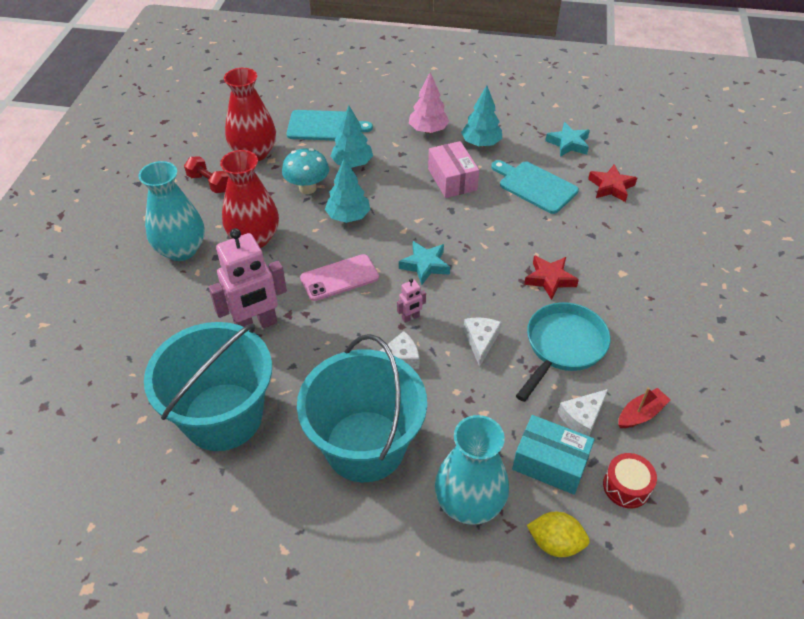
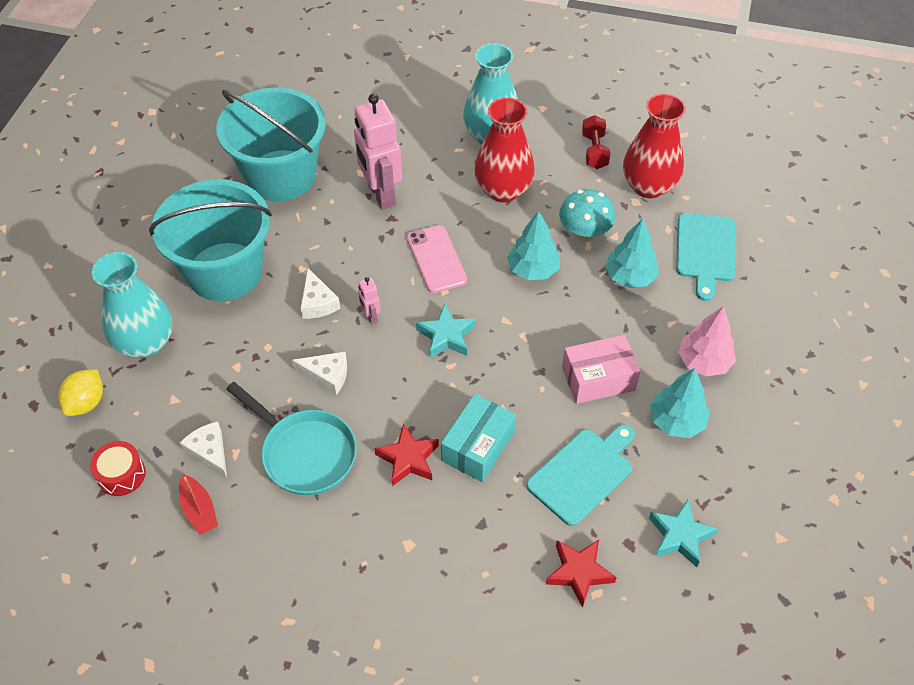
camera: 95 degrees right, 5 degrees up
red dumbbell [184,156,229,193] -> red dumbbell turned 45 degrees counterclockwise [582,115,610,169]
turquoise box [512,415,595,495] -> turquoise box moved to [441,394,516,482]

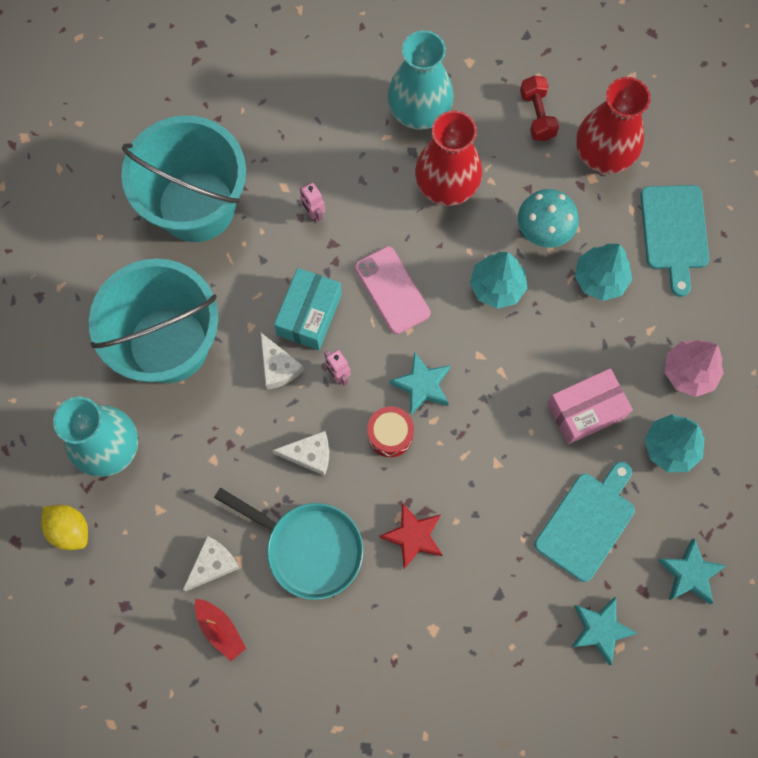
camera: 10 degrees left, 20 degrees up
yellow lemon [58,369,103,416] -> yellow lemon turned 60 degrees counterclockwise [41,505,88,550]
red drum [90,441,146,496] -> red drum moved to [367,406,414,457]
white cheese [180,422,227,479] -> white cheese turned 90 degrees clockwise [183,536,240,591]
pink robot [354,94,402,209] -> pink robot [300,183,325,223], size x0.44
turquoise box [441,394,516,482] -> turquoise box moved to [274,268,342,350]
red star [546,540,617,608] -> turquoise star [571,597,638,665]

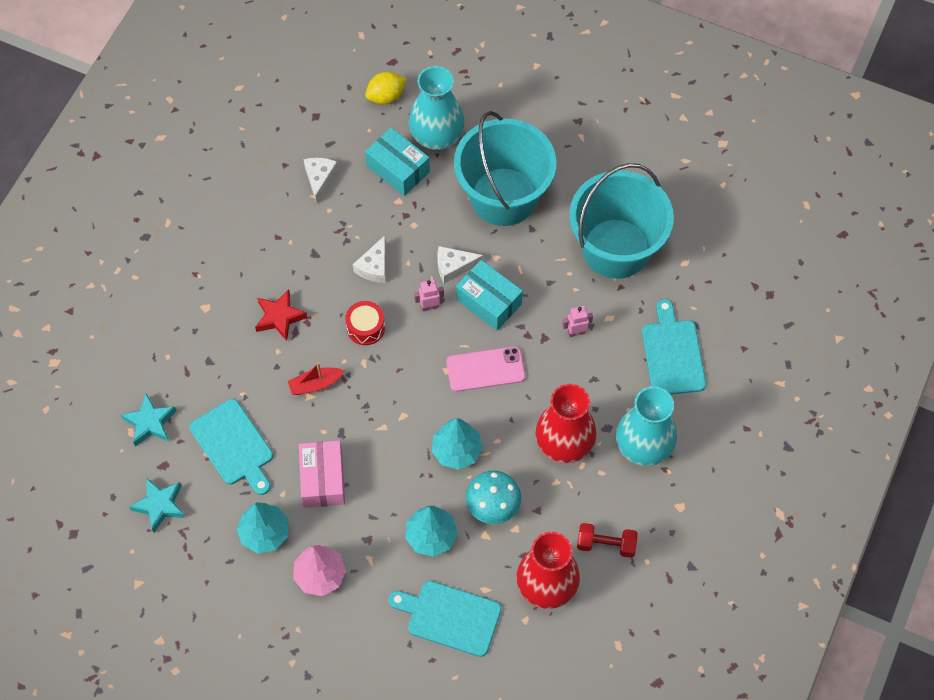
camera: 110 degrees right, 10 degrees down
white cheese [183,536,240,591] -> white cheese turned 150 degrees counterclockwise [303,158,338,204]
red boat [195,599,246,661] -> red boat moved to [288,363,344,395]
turquoise pan [214,488,363,600] -> none
turquoise star [390,352,451,416] -> none
none -> turquoise box [365,128,430,196]
none -> turquoise cutting board [642,299,706,395]

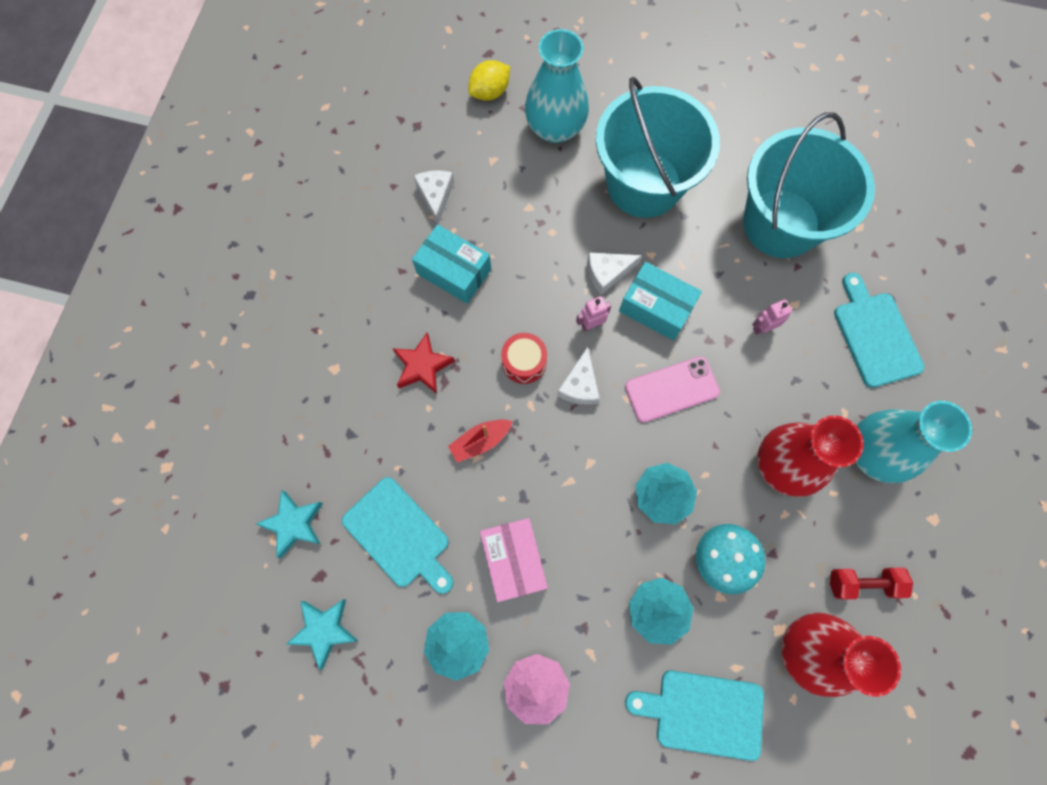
camera: 10 degrees left, 10 degrees up
white cheese [353,236,386,283] -> white cheese moved to [557,347,600,405]
turquoise box [365,128,430,196] -> turquoise box moved to [412,224,491,304]

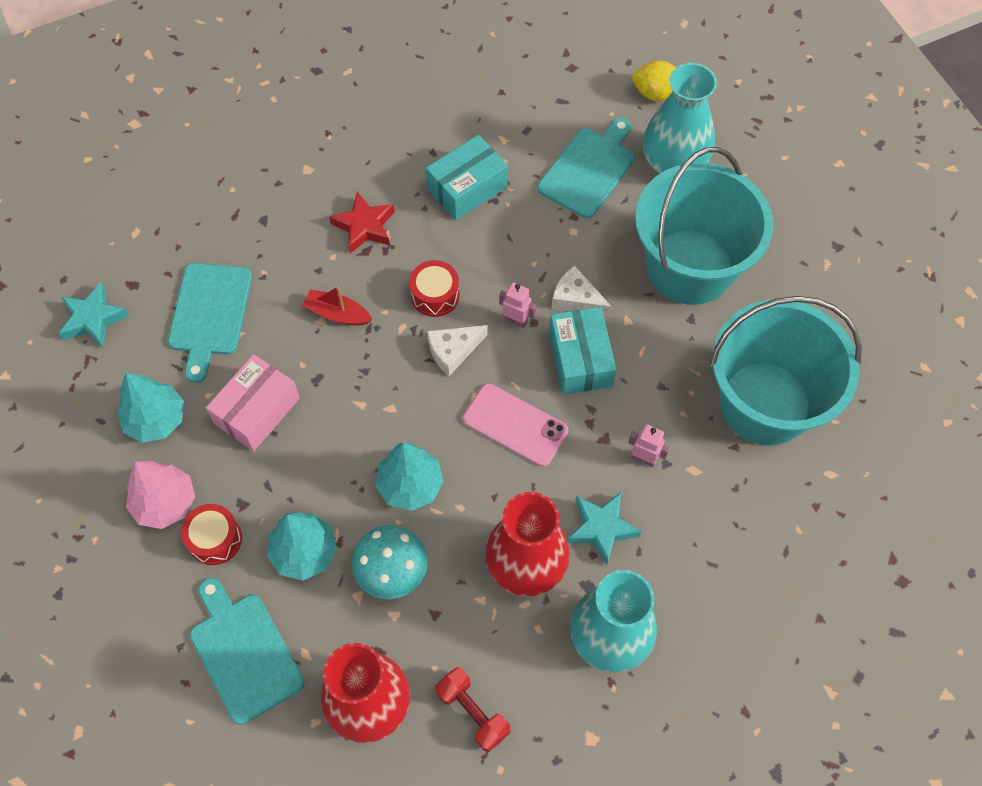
camera: 50 degrees right, 10 degrees down
turquoise star [256,490,323,558] -> turquoise star moved to [567,493,641,565]
turquoise box [412,224,491,304] -> turquoise box turned 60 degrees clockwise [426,135,508,220]
white cheese [414,170,454,224] -> none
turquoise cutting board [834,273,924,388] -> turquoise cutting board moved to [538,118,635,218]
none -> red drum [181,504,242,565]

